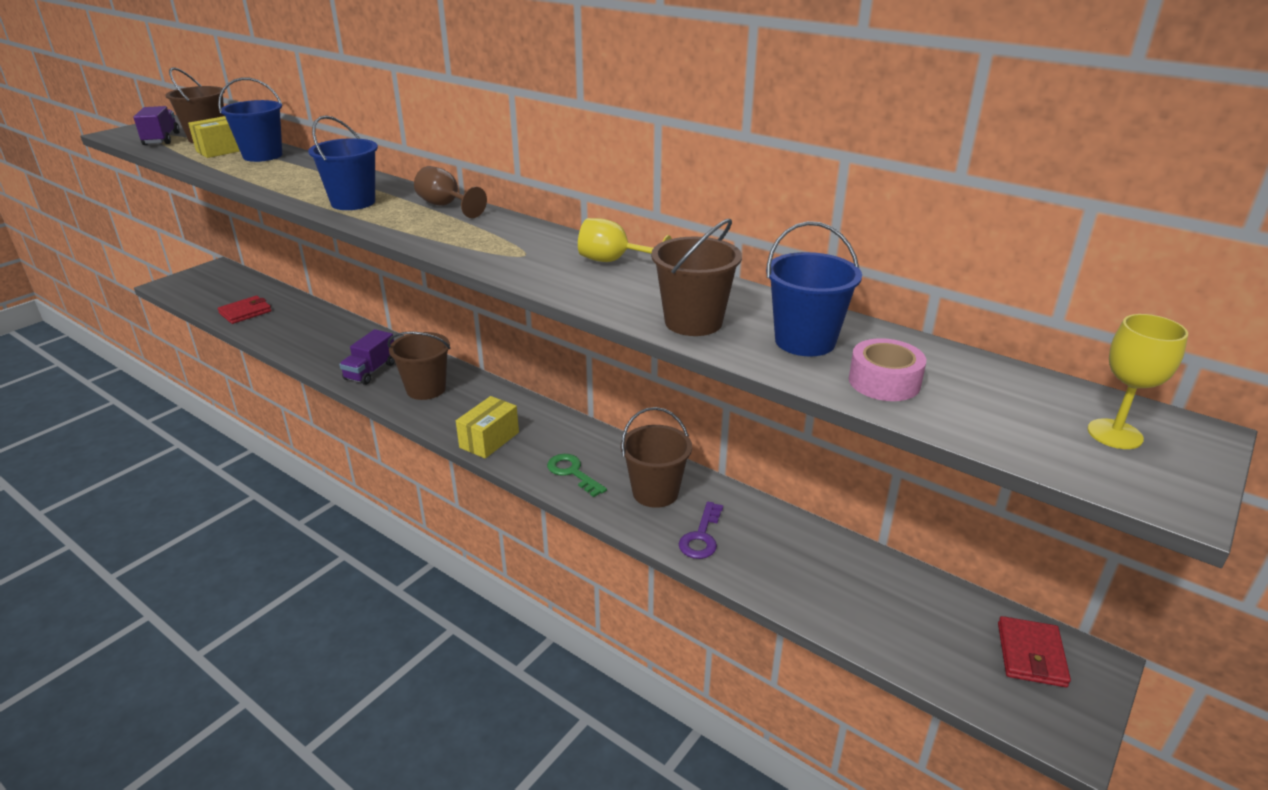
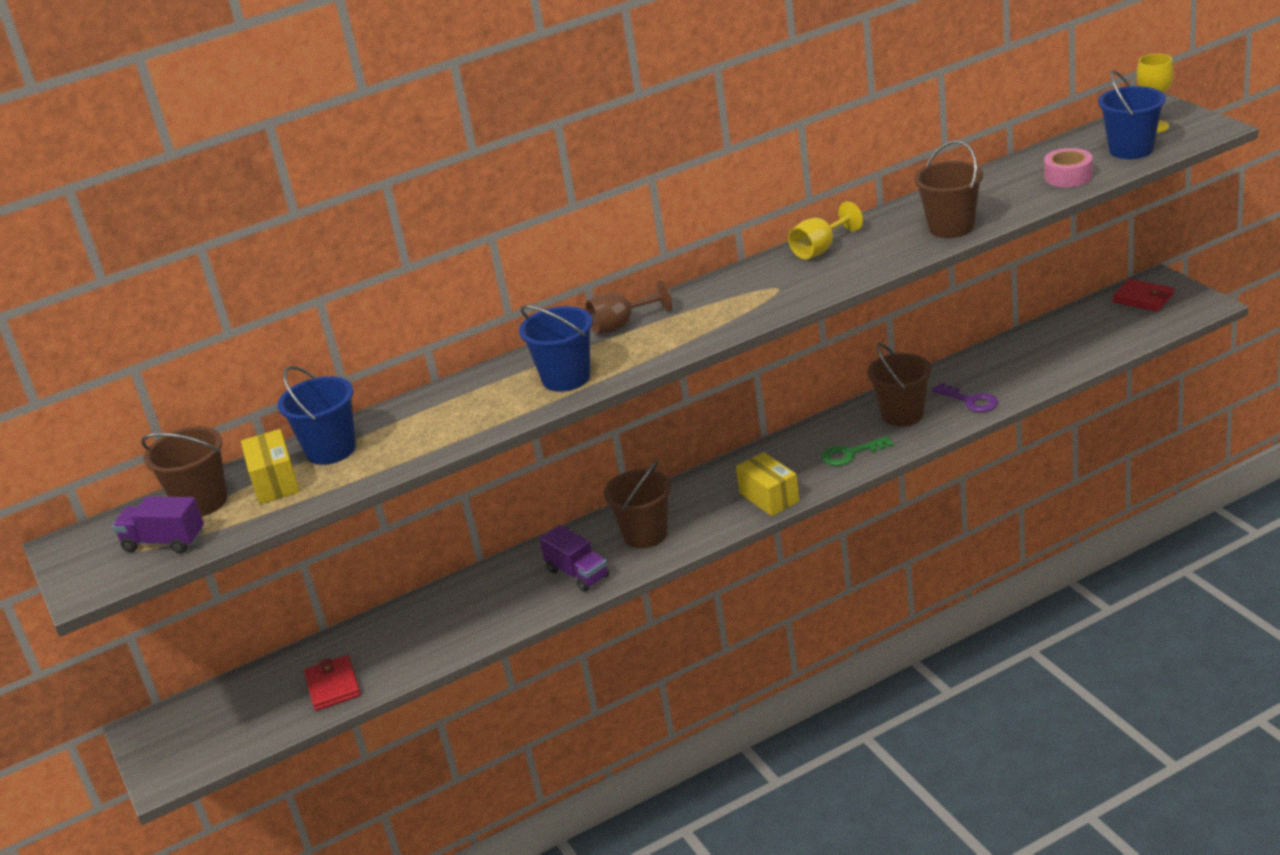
camera: 60 degrees left, 0 degrees up
blue bucket [766,221,862,357] -> blue bucket moved to [1098,70,1166,159]

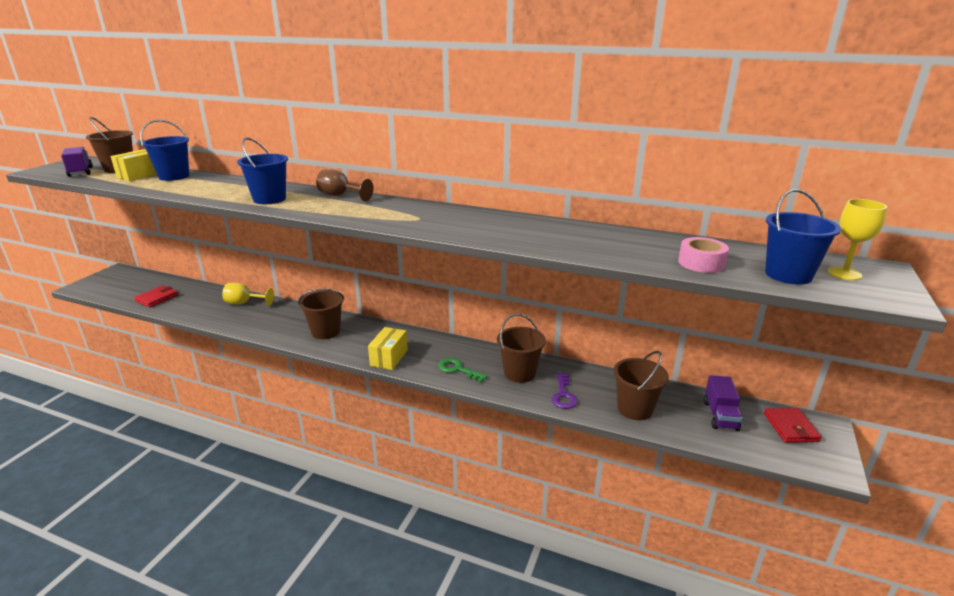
camera: 45 degrees right, 5 degrees down
purple truck [539,525,609,592] -> purple truck moved to [704,375,742,431]
yellow goblet [788,201,863,260] -> yellow goblet moved to [222,283,274,306]
brown bucket [914,140,983,238] -> brown bucket moved to [613,351,669,420]

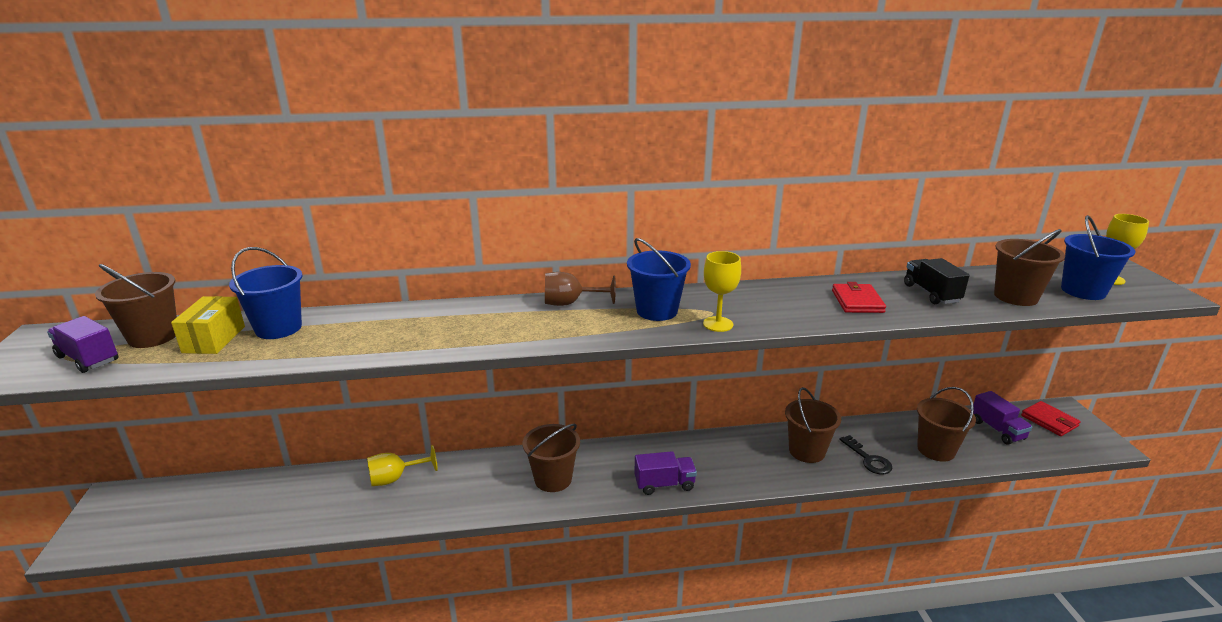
camera: 30 degrees left, 0 degrees up
red wallet [134,286,178,308] -> red wallet moved to [832,282,886,313]
blue bucket [237,137,288,204] -> blue bucket moved to [627,238,691,321]
yellow box [368,327,408,370] -> purple truck [634,451,697,495]
green key [438,358,488,382] -> none
purple key [552,373,578,409] -> black key [839,435,892,474]
pink tape [678,237,729,273] -> brown bucket [994,229,1065,306]
none -> yellow goblet [703,251,741,332]
none -> black truck [904,258,970,304]

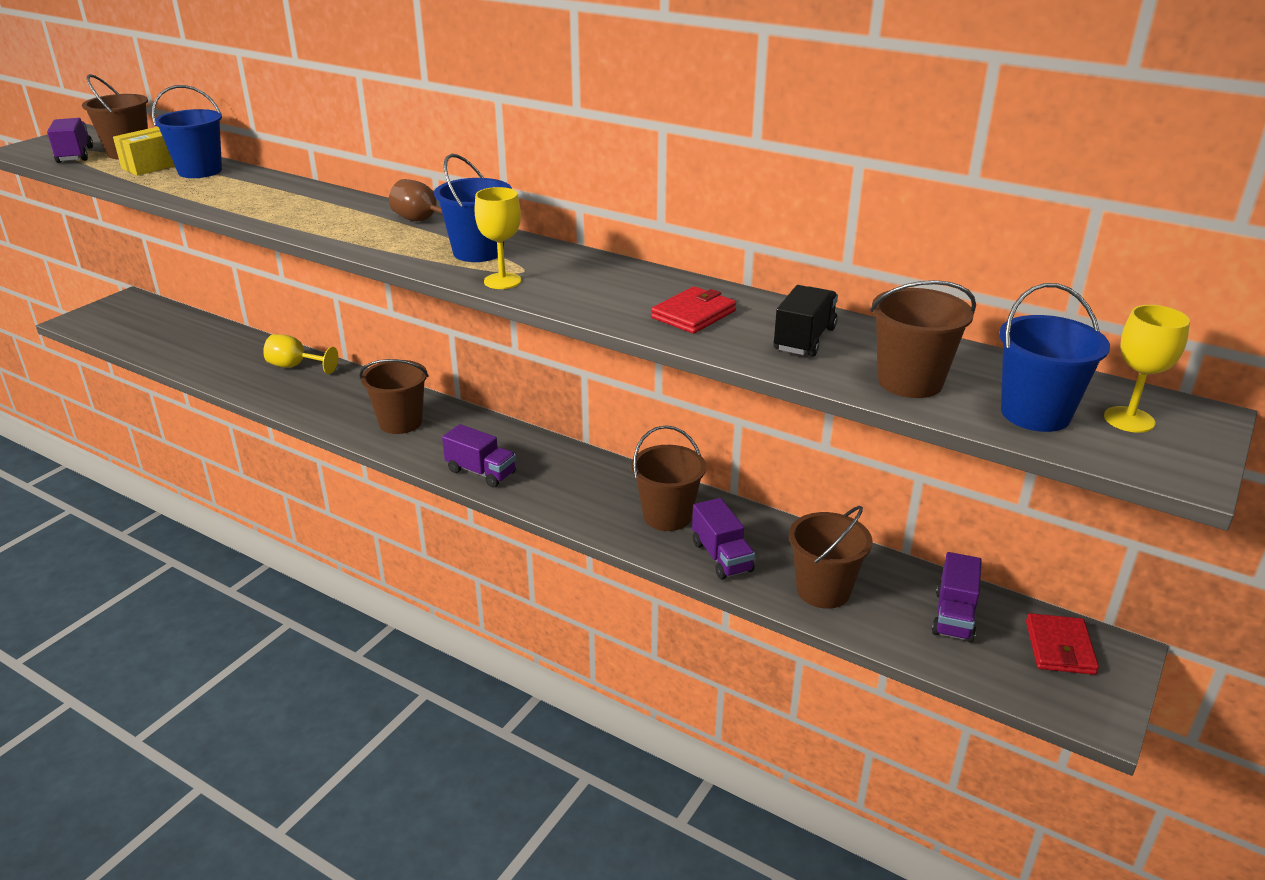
camera: 40 degrees right, 5 degrees up
black key [839,435,892,474] -> purple truck [692,498,755,580]

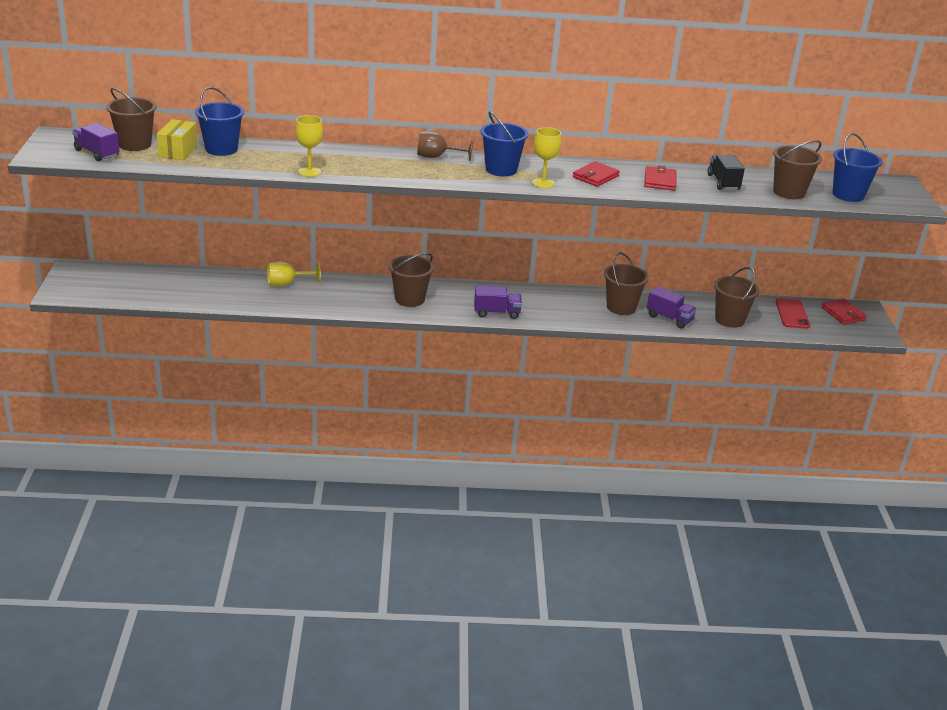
camera: 35 degrees left, 0 degrees up
purple truck [932,552,982,643] -> red phone [776,298,810,329]
yellow goblet [1104,305,1190,433] -> yellow goblet moved to [295,115,323,177]
none -> red wallet [573,161,620,187]

